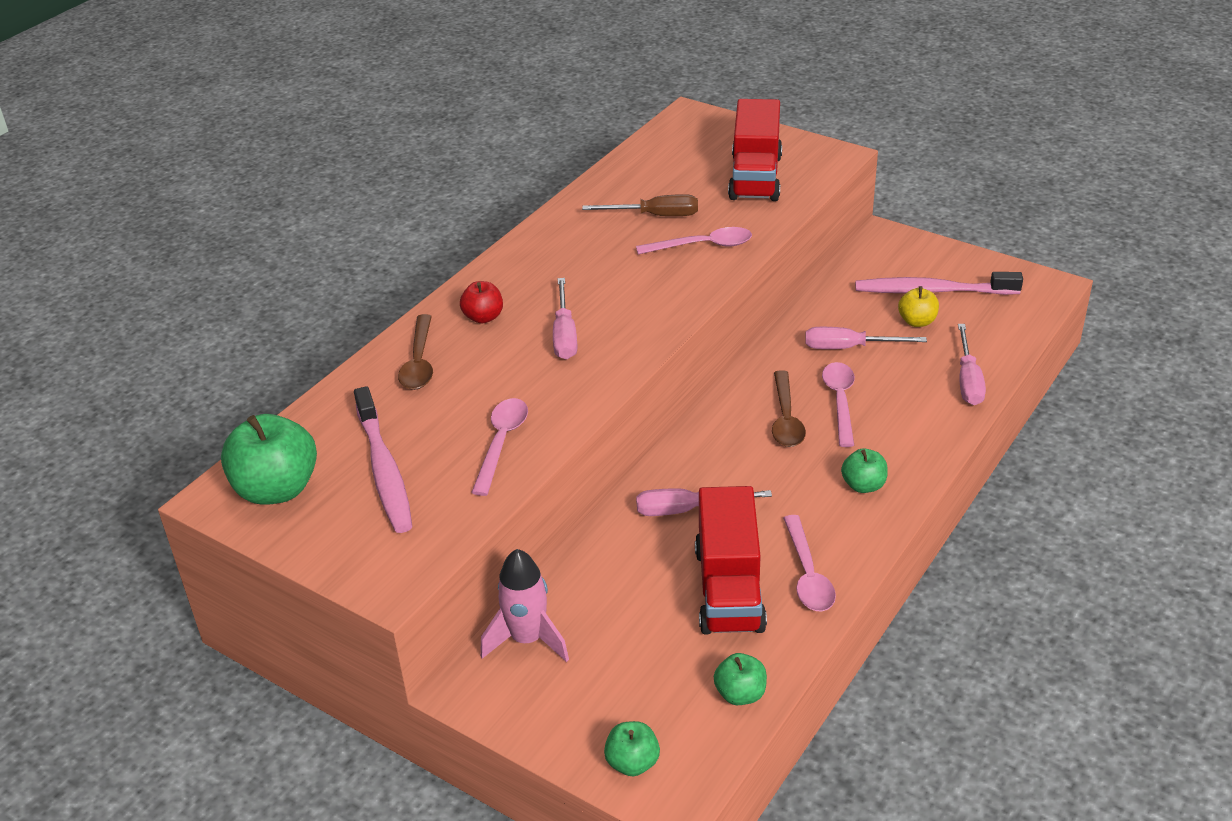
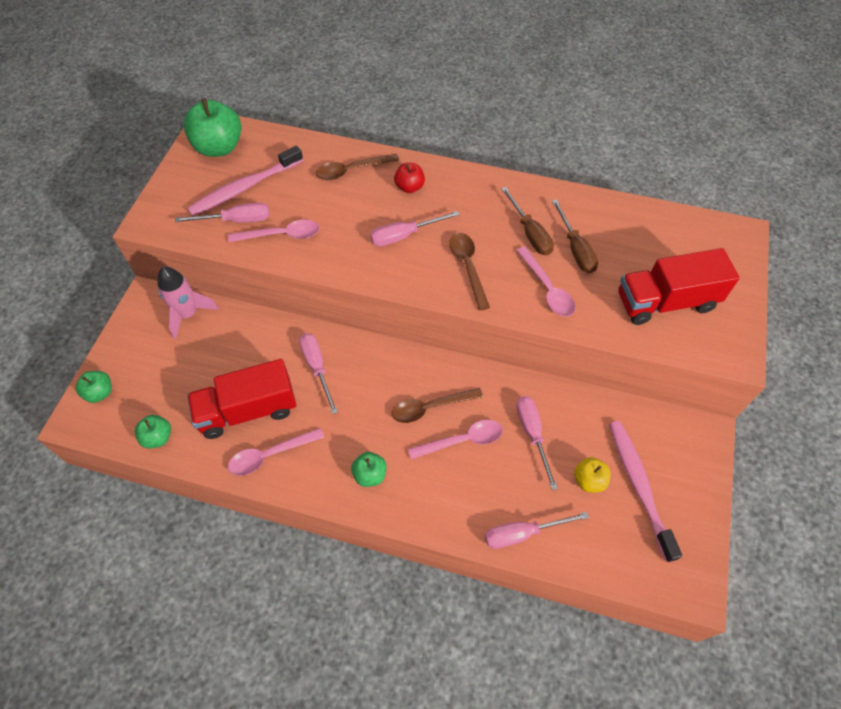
camera: 70 degrees right, 20 degrees up
none -> pink screwdriver [175,203,269,223]
none -> brown spoon [449,233,490,310]
none -> brown screwdriver [501,187,554,255]

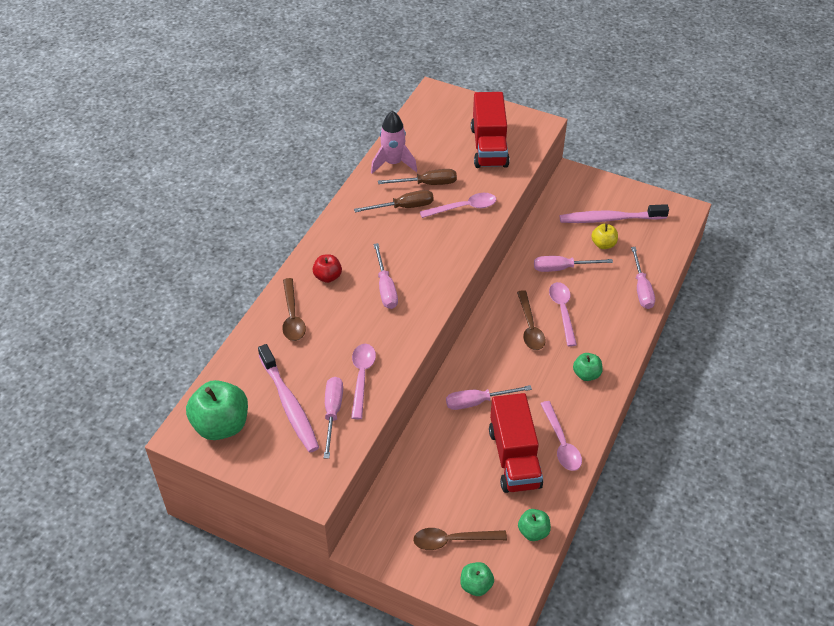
camera: 80 degrees left, 10 degrees down
pink rocket [157,267,219,339] -> pink rocket moved to [371,111,417,174]
brown spoon [449,233,490,310] -> brown spoon moved to [413,528,507,550]

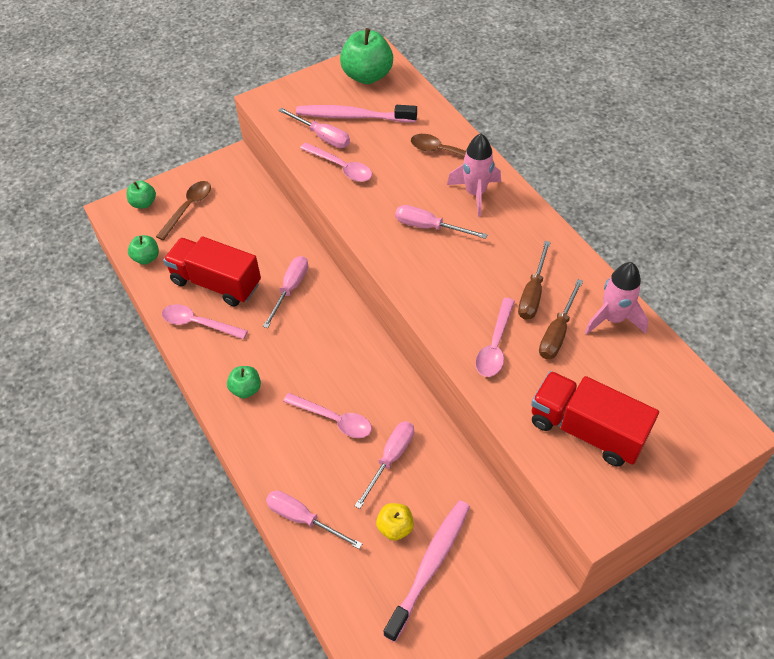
camera: 125 degrees right, 5 degrees up
red apple [313,254,342,283] -> pink rocket [447,133,501,217]
brown spoon [517,290,546,350] -> none

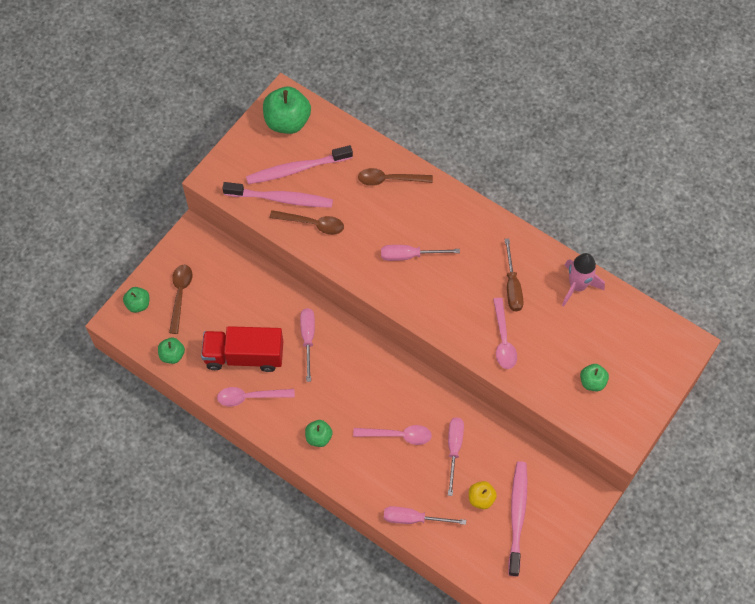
camera: 25 degrees left, 10 degrees up
pink screwdriver [278,108,350,148] -> pink toothbrush [222,182,333,208]
pink spoon [300,143,372,182] -> brown spoon [270,210,344,235]
pink rocket [447,133,501,217] -> none
red truck [531,371,659,467] -> green apple [580,364,609,391]
brown screwdriver [539,279,583,359] -> none

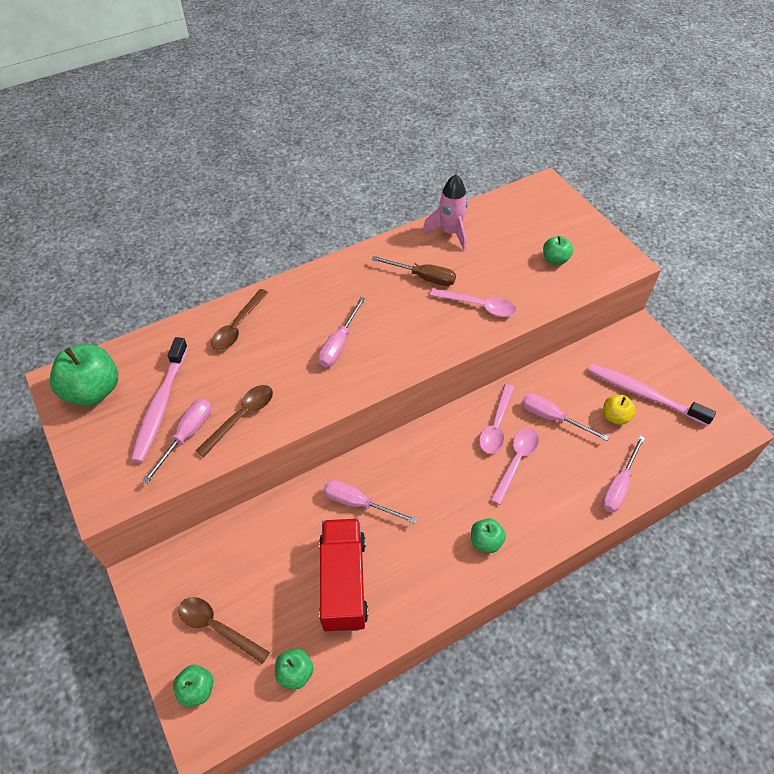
camera: 65 degrees left, 10 degrees down
red truck [201,326,283,372] -> red truck turned 150 degrees clockwise [319,519,368,632]
pink spoon [217,387,295,407] -> pink spoon moved to [479,384,514,454]
pink toothbrush [222,182,333,208] -> pink screwdriver [142,399,211,484]

